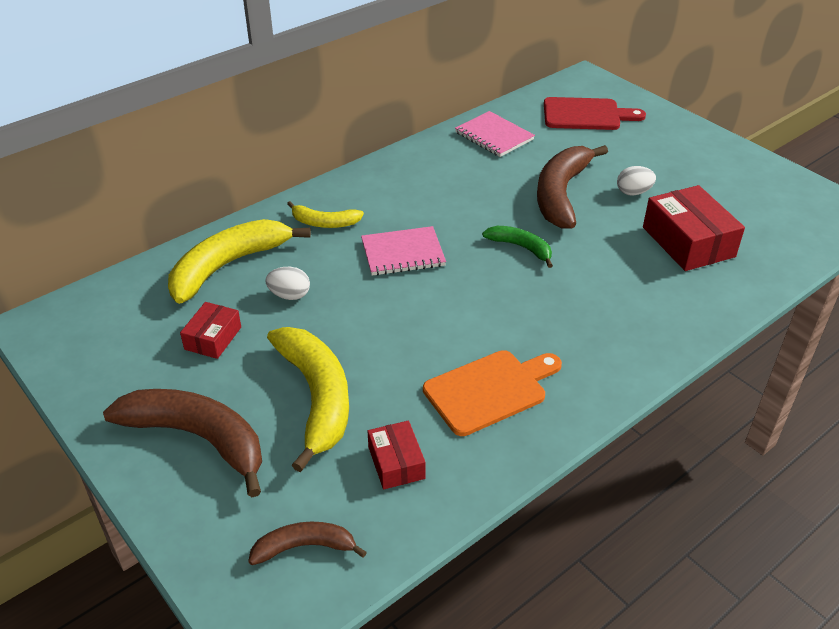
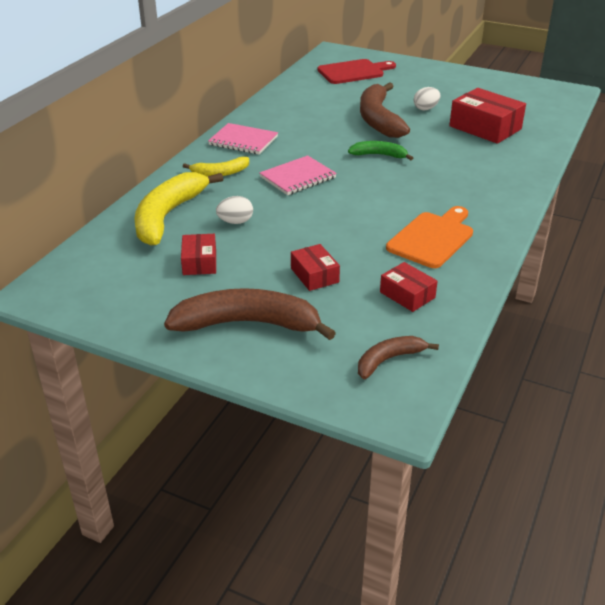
camera: 25 degrees left, 5 degrees down
yellow banana [267,327,349,472] -> red box [291,244,340,291]
pink notebook [455,111,535,157] -> pink notebook moved to [208,123,278,155]

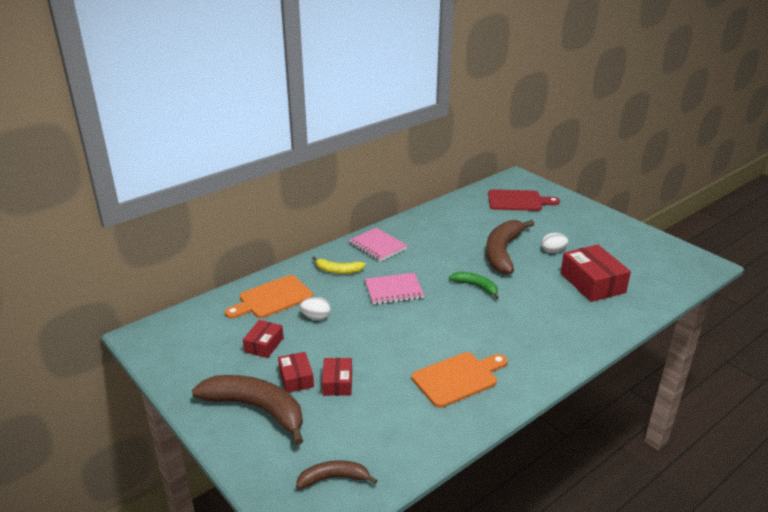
camera: 25 degrees right, 5 degrees down
yellow banana [134,172,223,246] -> orange cutting board [225,275,313,319]
red box [380,262,438,312] -> red box moved to [278,352,314,393]

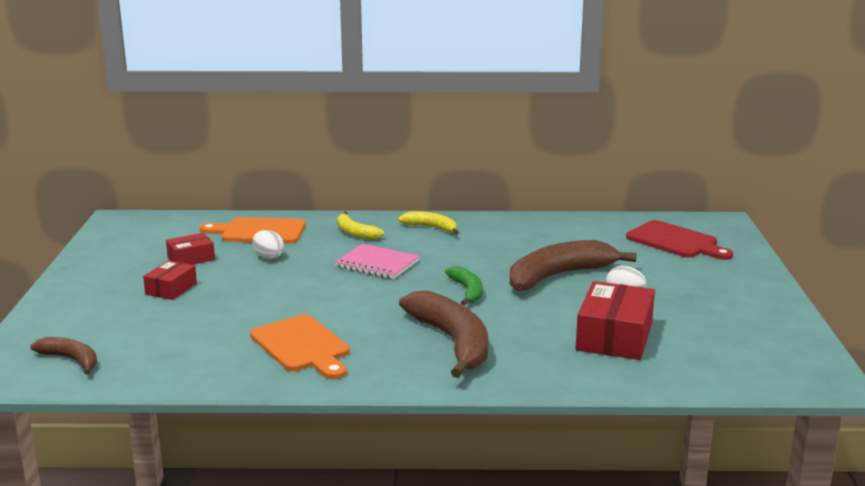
camera: 40 degrees right, 10 degrees down
brown banana [192,375,303,445] -> brown banana moved to [399,291,488,378]
red box [322,358,352,396] -> none
pink notebook [349,228,408,262] -> yellow banana [398,211,459,235]
orange cutting board [412,352,507,408] -> orange cutting board turned 45 degrees clockwise [250,315,350,379]

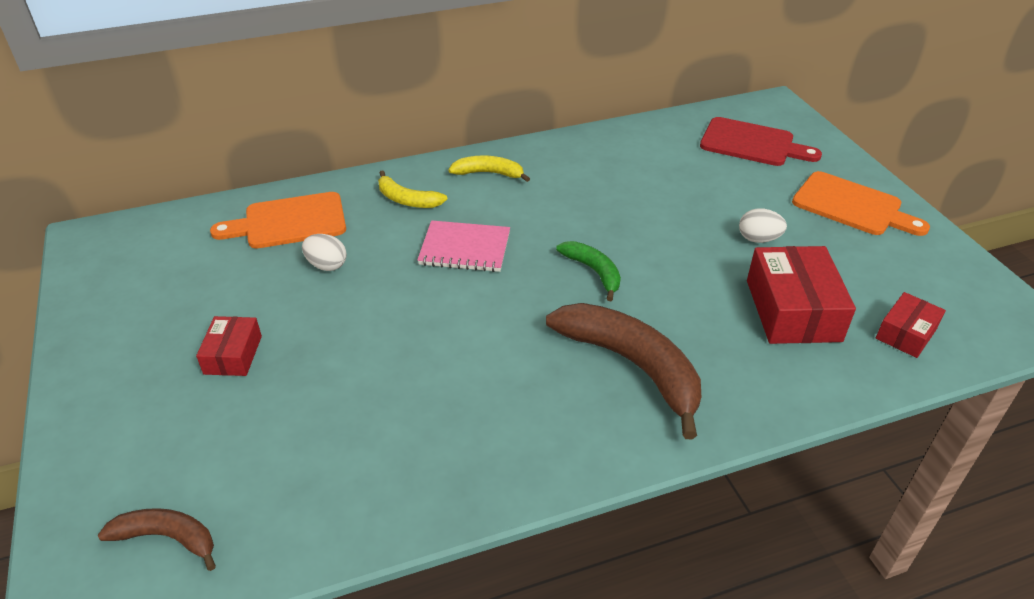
camera: 20 degrees left, 20 degrees up
red box [166,233,215,265] -> red box moved to [876,292,946,358]
orange cutting board [250,315,350,379] -> orange cutting board moved to [792,171,930,236]
brown banana [510,240,637,291] -> none

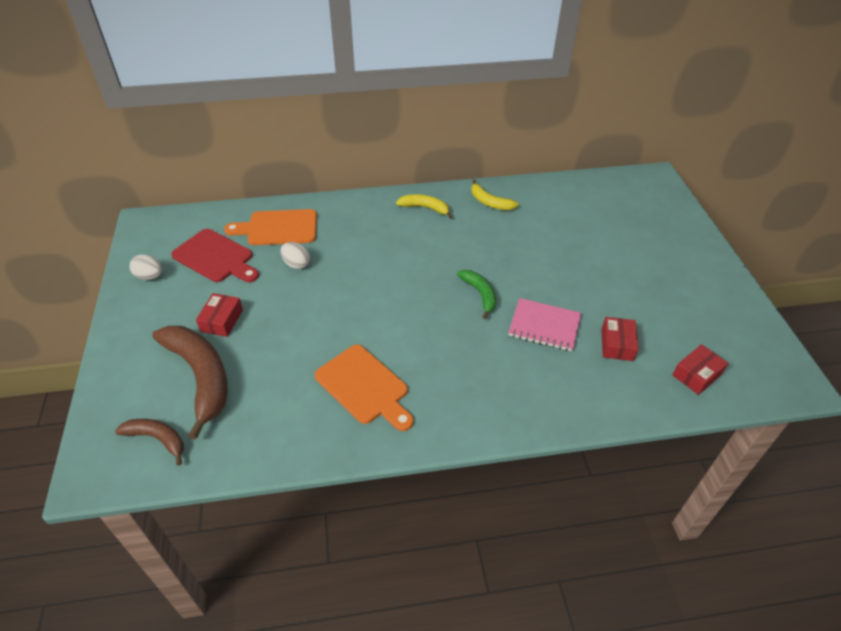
camera: 10 degrees right, 5 degrees up
yellow banana [378,170,447,208] -> yellow banana moved to [471,179,519,210]
pink notebook [417,220,510,272] -> pink notebook moved to [508,298,581,351]
brown banana [546,303,701,439] -> brown banana moved to [152,326,228,440]
red cutting board [700,117,822,166] -> red cutting board moved to [171,229,259,282]
white egg [739,208,787,243] -> white egg moved to [130,254,162,280]
red box [747,246,856,344] -> red box [601,317,639,361], size x0.56
orange cutting board [792,171,930,236] -> orange cutting board moved to [315,344,414,431]

